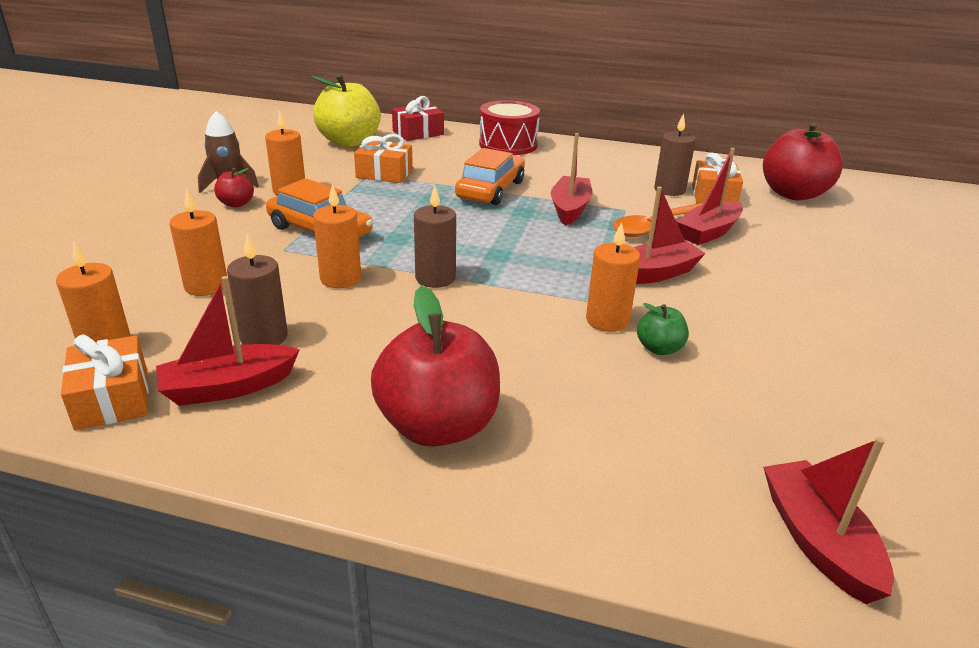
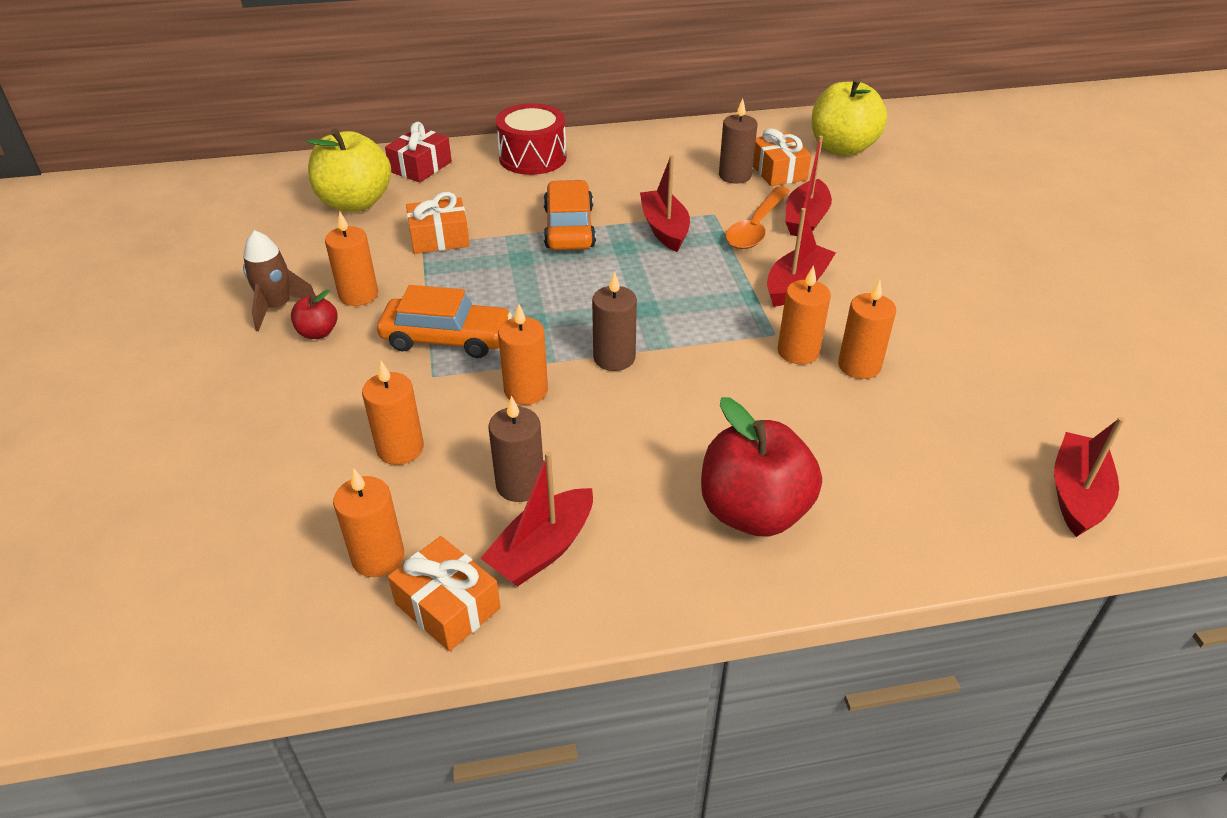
camera: 25 degrees left, 10 degrees up
green apple [637,303,689,355] -> orange candle [838,280,896,379]
red apple [763,122,843,200] -> yellow apple [812,77,887,156]
red boat [763,437,894,604] -> red boat turned 60 degrees clockwise [1054,417,1125,537]

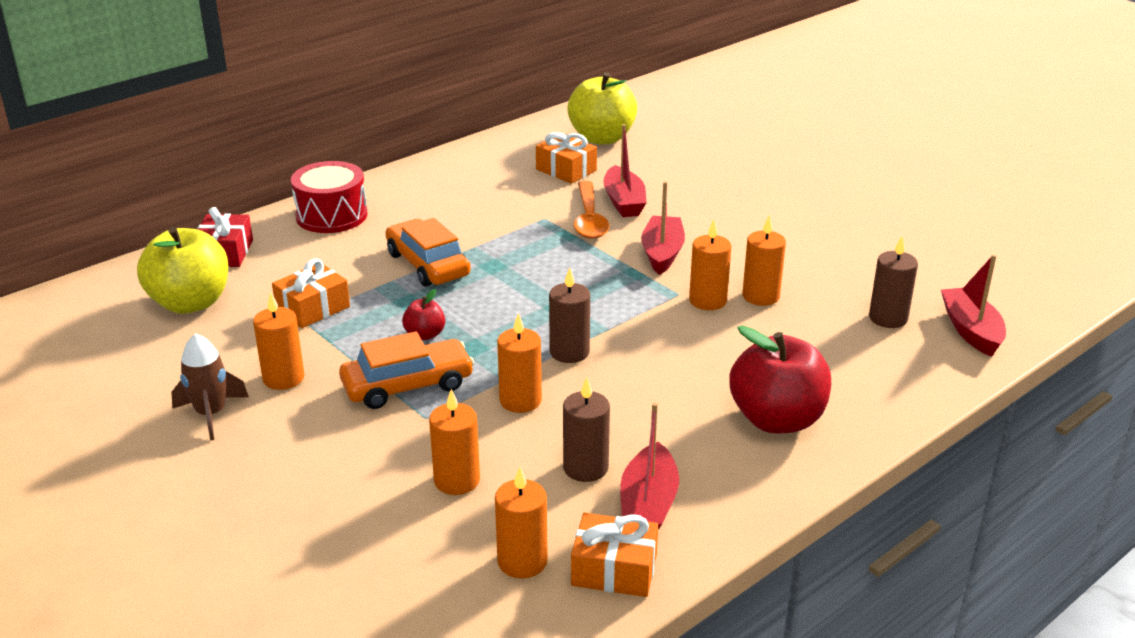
camera: 30 degrees left, 10 degrees down
red apple [291,290,338,339] -> red apple moved to [402,289,445,340]
red boat [640,155,690,252] -> none
brown candle [719,99,757,184] -> brown candle moved to [869,236,918,328]

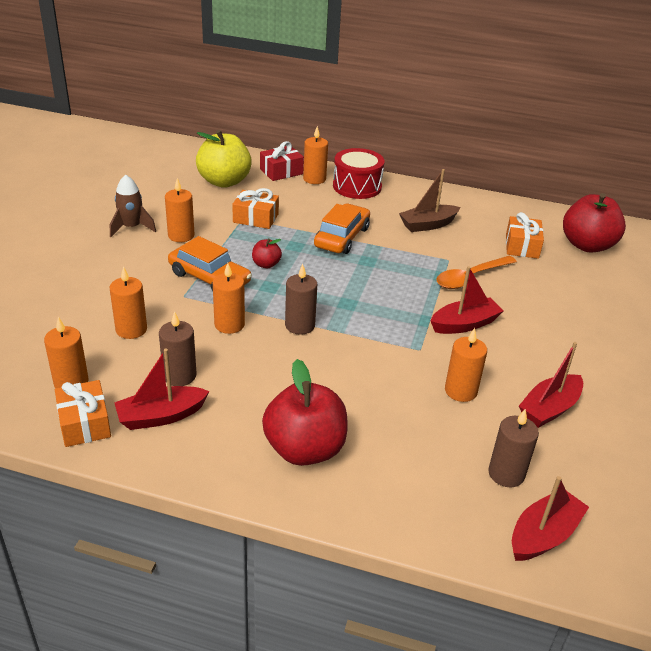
camera: 55 degrees right, 5 degrees up
yellow apple [567,72,637,144] -> red apple [563,193,626,252]
red boat [603,124,647,217] -> red boat moved to [519,342,583,428]
orange candle [689,220,731,310] -> orange candle moved to [303,126,328,184]
none -> brown boat [399,169,460,232]

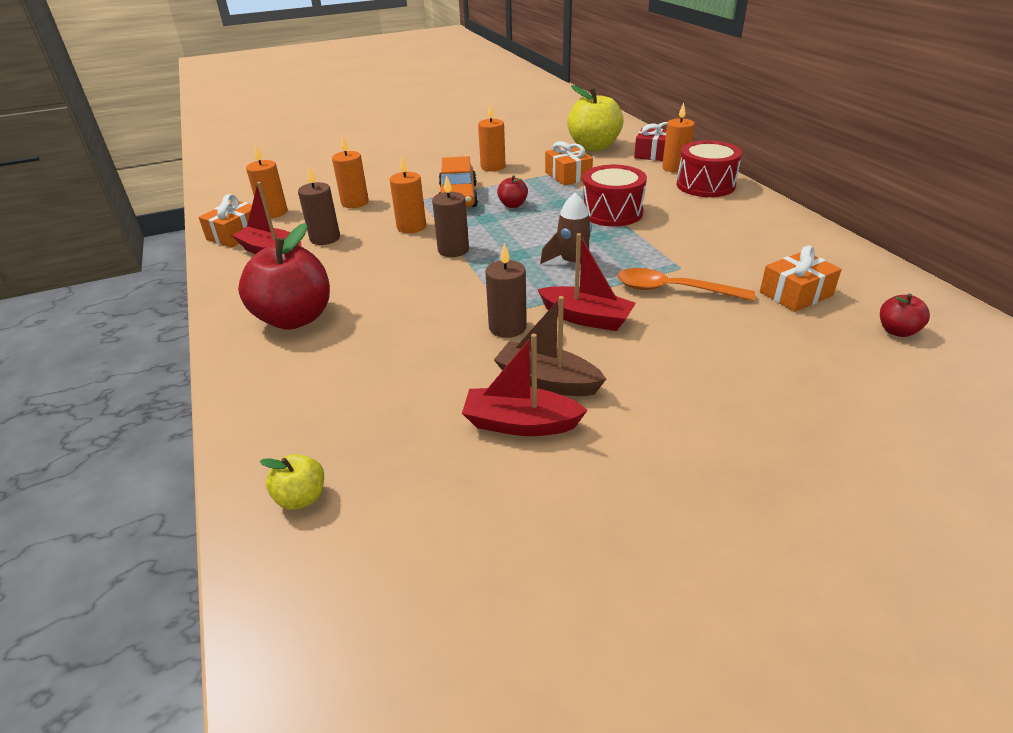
camera: 55 degrees right, 0 degrees up
brown rocket [110,175,156,237] -> brown rocket moved to [540,193,592,264]
orange car [314,203,370,254] -> red drum [582,165,647,226]
brown boat [399,169,460,232] -> brown boat moved to [494,296,606,396]
orange candle [445,328,487,402] -> none
brown candle [488,409,539,487] -> brown candle moved to [485,243,527,338]
red boat [512,476,589,561] -> yellow apple [260,454,324,510]
red apple [563,193,626,252] -> red apple [880,294,930,337], size x0.47

